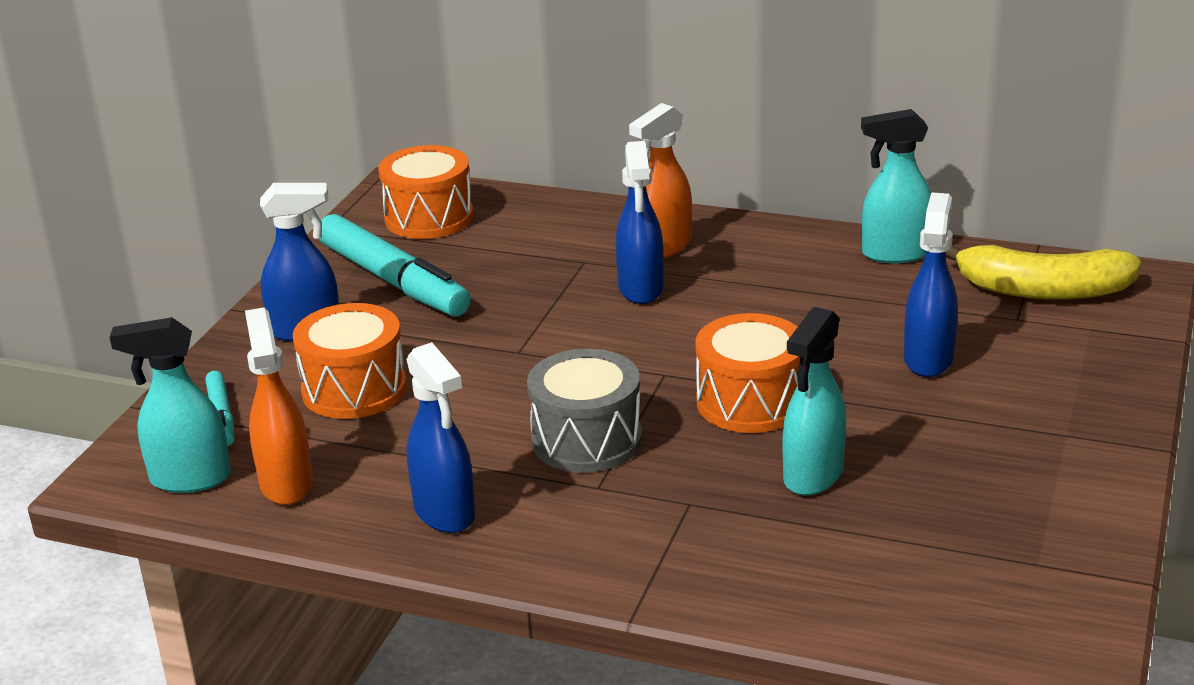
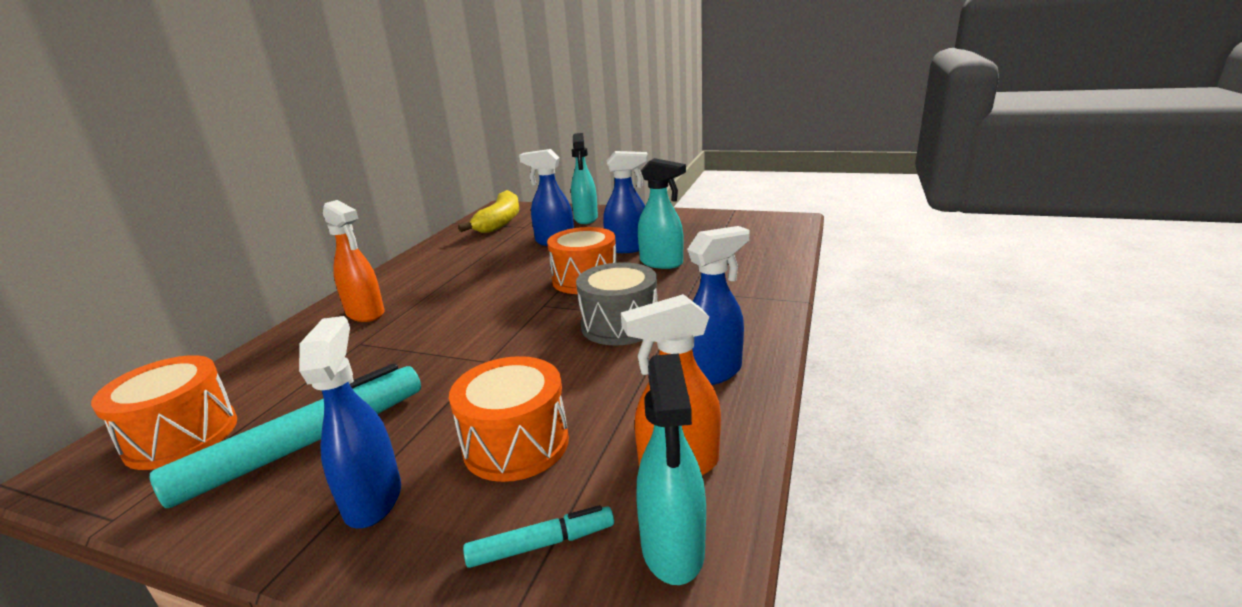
camera: 90 degrees left, 5 degrees down
blue spray bottle [616,141,664,304] -> blue spray bottle moved to [603,151,648,253]
turquoise spray bottle [861,109,931,264] -> turquoise spray bottle moved to [571,133,598,224]

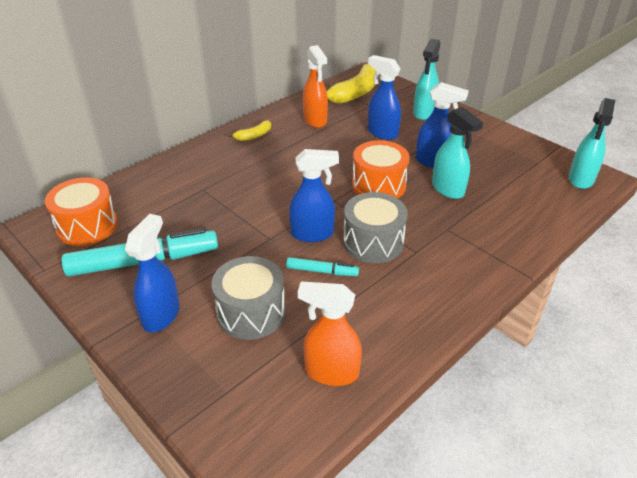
camera: 25 degrees right, 15 degrees up
orange spray bottle [323,200,385,322] -> orange spray bottle moved to [303,45,328,128]
orange drum [449,356,569,482] -> grey drum [212,256,286,340]
turquoise marker [463,505,614,568] -> turquoise marker moved to [286,257,359,276]
turquoise spray bottle [637,353,706,585] -> turquoise spray bottle moved to [569,98,615,189]
blue spray bottle [687,226,750,385] -> blue spray bottle moved to [289,149,339,242]
none -> yellow banana [227,120,271,141]

